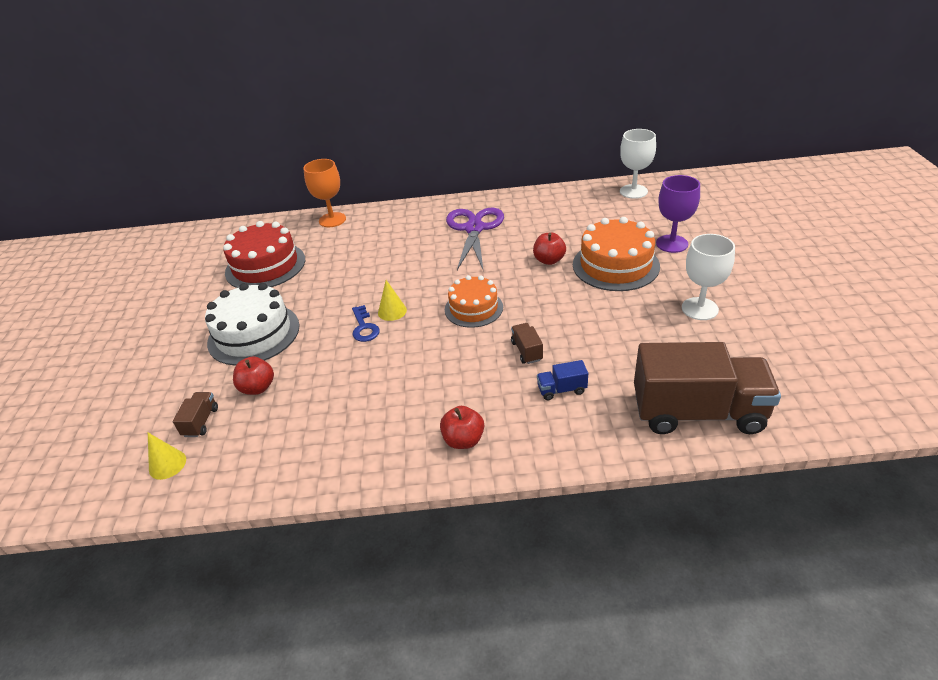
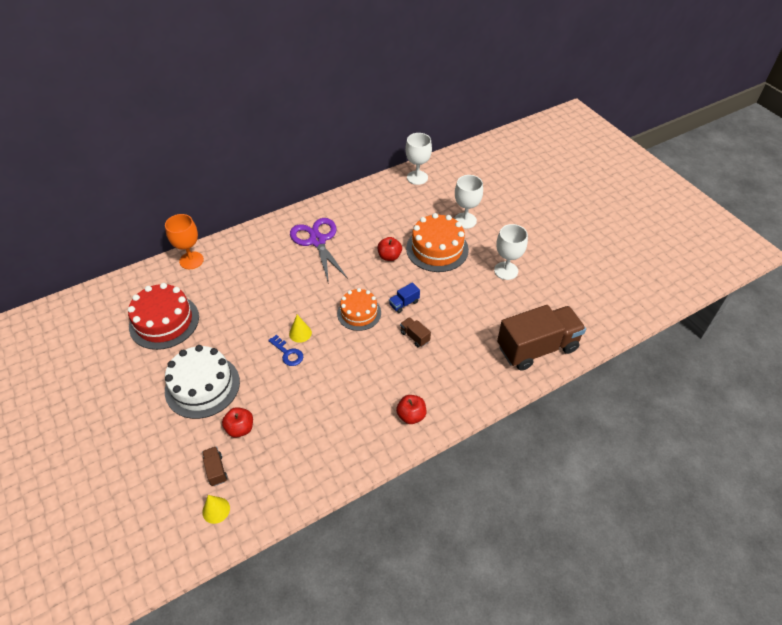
camera: 30 degrees left, 10 degrees up
blue truck [537,360,588,400] -> blue truck moved to [389,282,420,313]
purple goblet [656,175,700,253] -> white goblet [454,175,483,229]

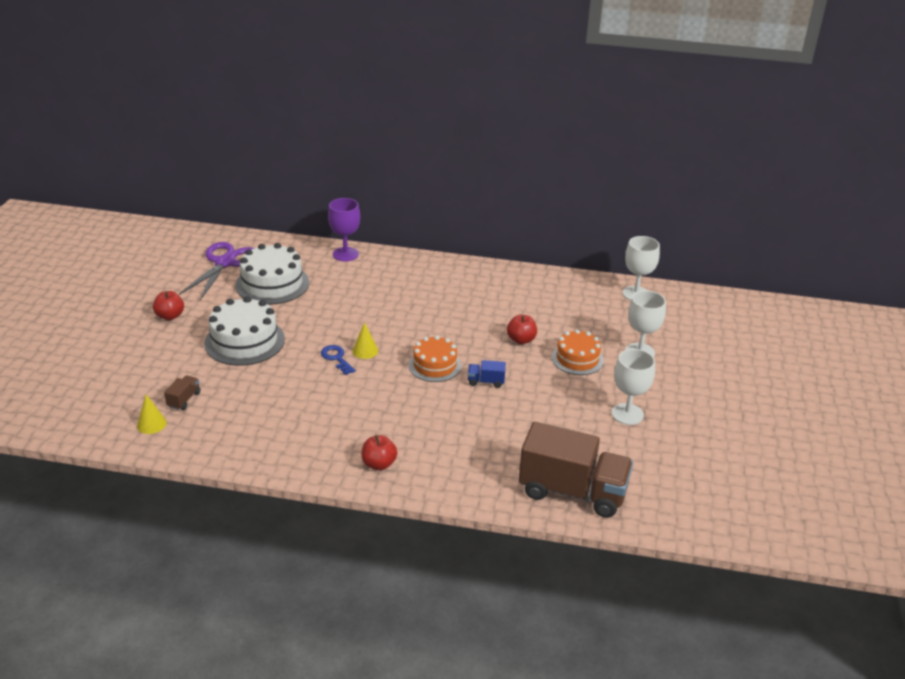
camera: 40 degrees right, 15 degrees down
red cake [128,283,199,350] -> white cake [235,243,309,305]
orange goblet [165,214,204,269] -> purple goblet [328,198,360,261]
red apple [222,407,253,438] -> red apple moved to [153,291,184,320]
blue key [268,335,303,366] -> blue key turned 150 degrees clockwise [321,345,356,375]
purple scissors [290,218,348,284] -> purple scissors moved to [179,242,254,300]
brown truck [400,317,431,347] -> none
orange cake [406,213,469,272] -> orange cake [552,329,604,375], size x0.65

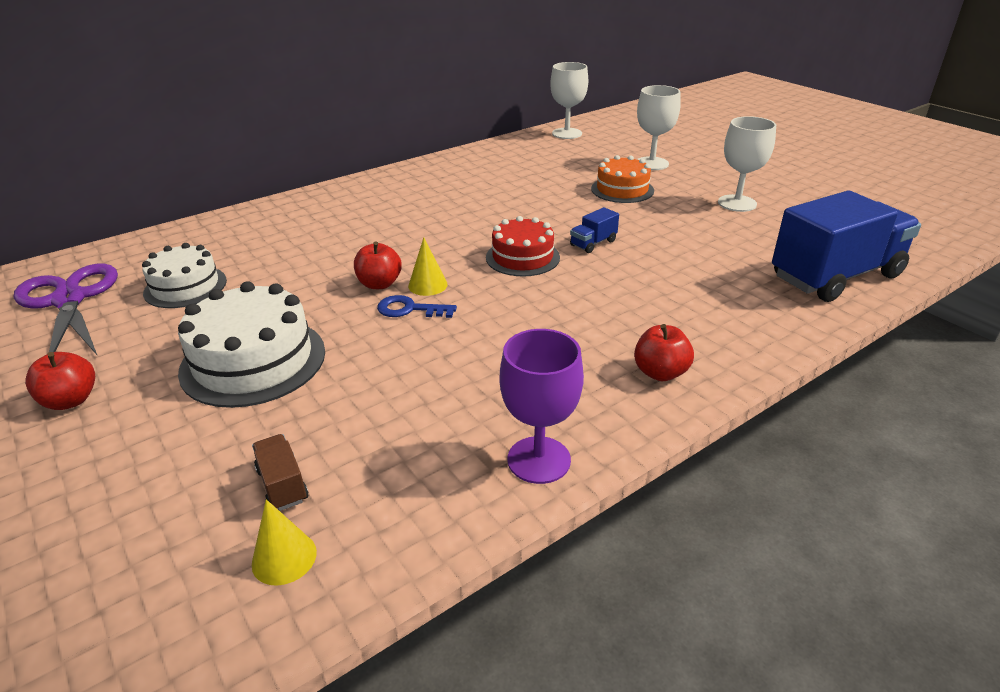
camera: 45 degrees left, 0 degrees up
white cake [235,243,309,305] -> white cake [142,243,227,308], size x0.65
purple goblet [328,198,360,261] -> purple goblet moved to [500,329,584,484]
orange cake [409,335,461,382] -> red cake [486,216,560,277]
red apple [507,314,537,344] -> red apple moved to [354,242,402,289]
brown truck [519,422,633,518] -> blue truck [772,190,921,302]

